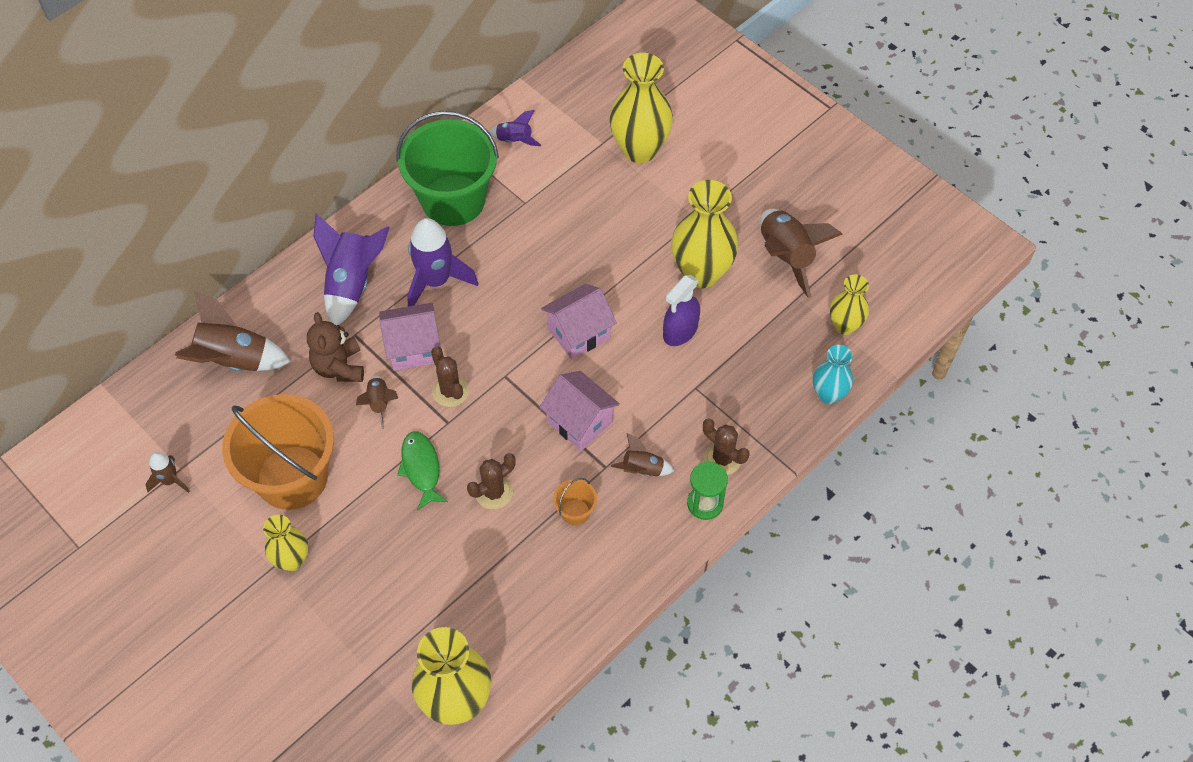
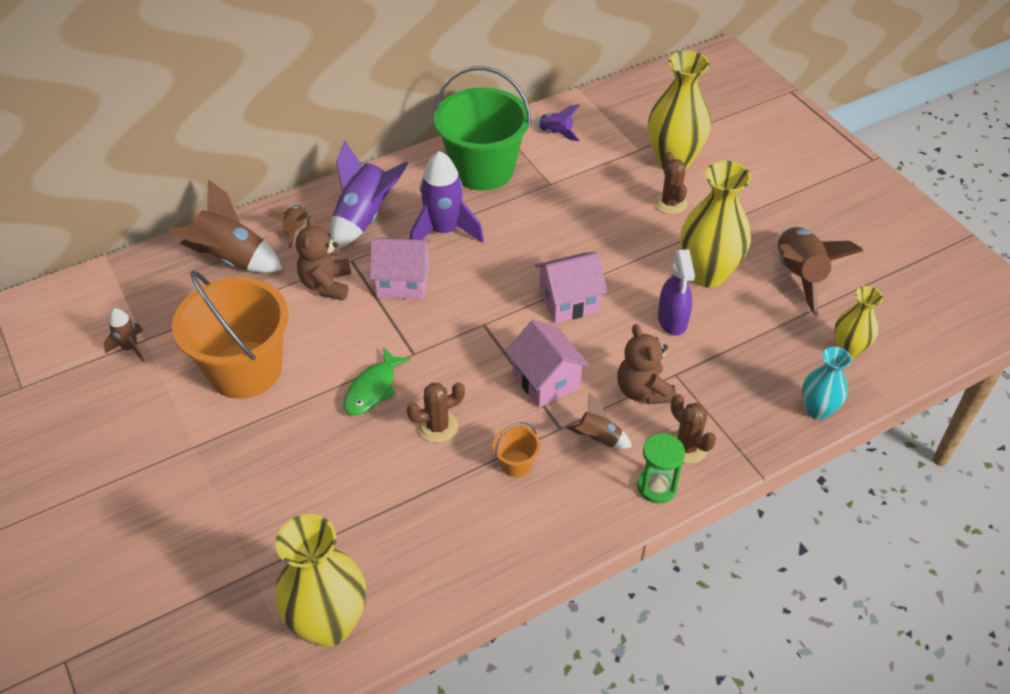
camera: 15 degrees right, 10 degrees down
yellow vase [263,515,309,571] -> none
brown rocket [356,375,398,429] -> brown rocket moved to [268,205,309,248]
green fish [397,432,448,510] -> green fish turned 150 degrees counterclockwise [343,347,411,416]
brown cactus [431,347,469,407] -> brown cactus moved to [654,152,688,214]
purple spray bottle [663,275,700,346] -> purple spray bottle turned 60 degrees counterclockwise [658,249,695,336]
none -> brown teddy bear [617,324,676,404]

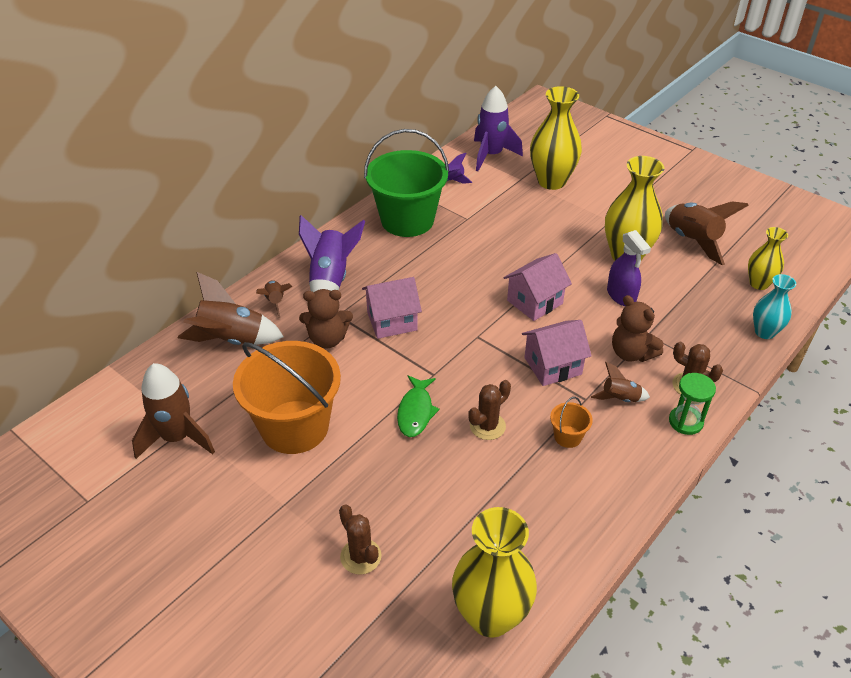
camera: 20 degrees left, 5 degrees down
brown rocket [104,308,144,362] -> brown rocket [132,363,215,459], size x1.90
brown teddy bear [296,216,351,300] -> brown teddy bear turned 75 degrees counterclockwise [299,289,353,349]
purple rocket [410,151,484,243] -> purple rocket moved to [474,86,523,171]
pink house [506,320,589,407] -> pink house turned 60 degrees counterclockwise [522,320,592,386]
brown cactus [654,152,688,214] -> brown cactus moved to [339,505,381,574]

